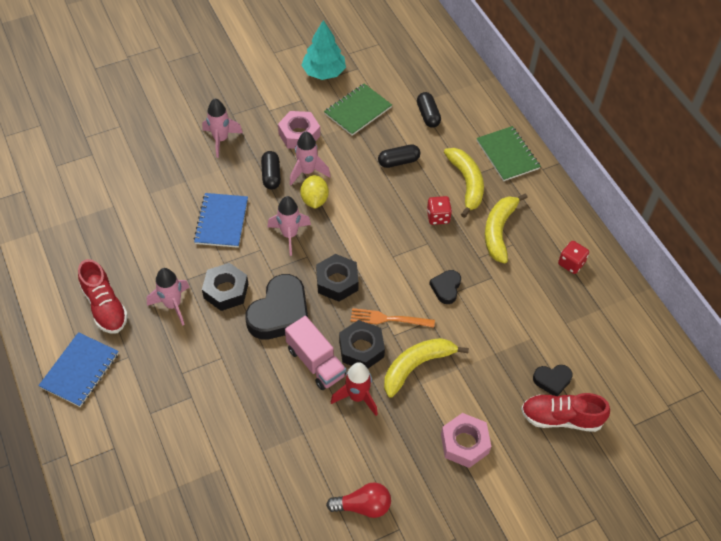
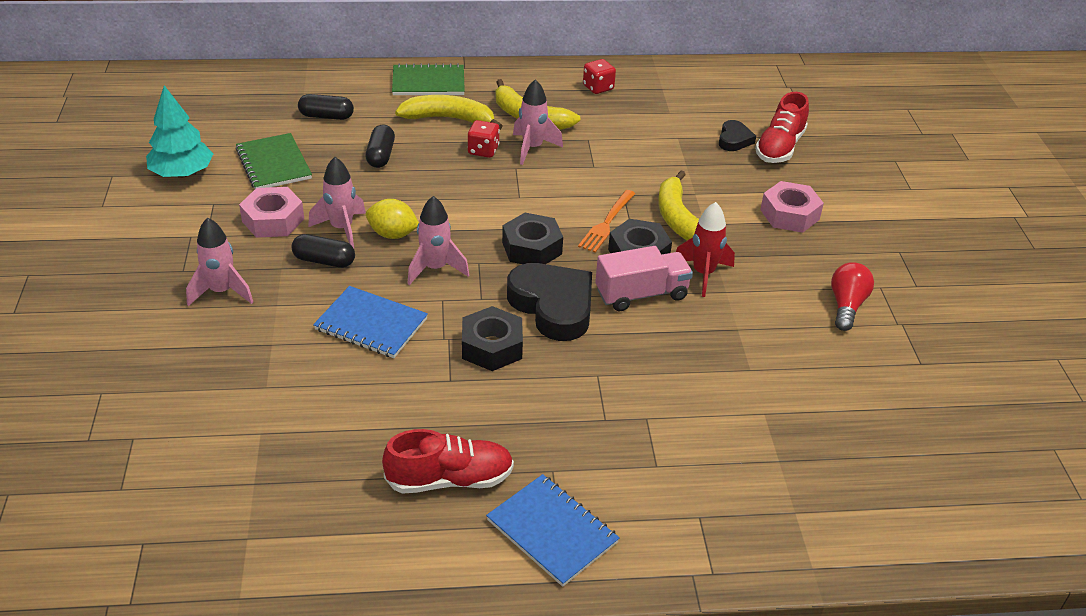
camera: 70 degrees left, 15 degrees down
pink rocket [147,268,189,326] -> pink rocket moved to [513,79,563,165]
black heart [429,270,461,304] -> none

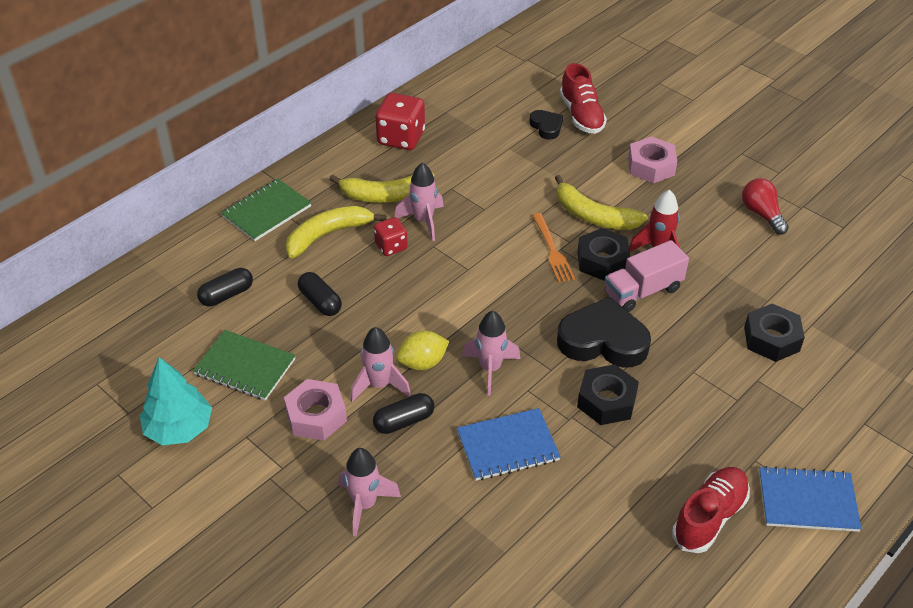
camera: 40 degrees left, 5 degrees up
black nut [502,213,563,264] -> black nut moved to [744,304,805,362]
red dice [583,59,616,94] -> red dice [375,93,425,150], size x1.68
pink truck [595,246,693,311] -> pink truck turned 150 degrees counterclockwise [605,240,689,312]

